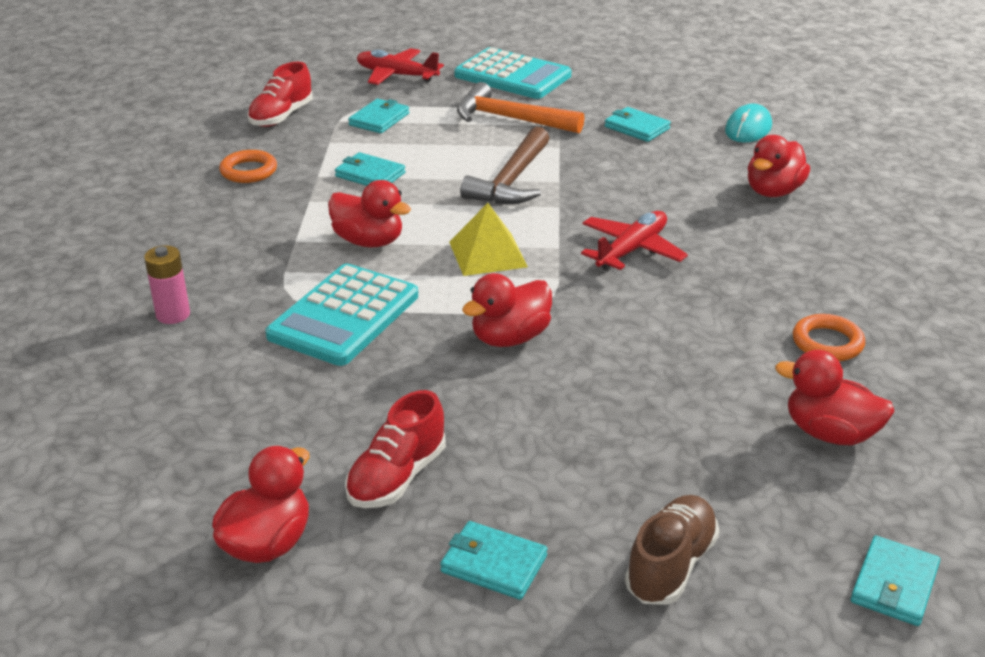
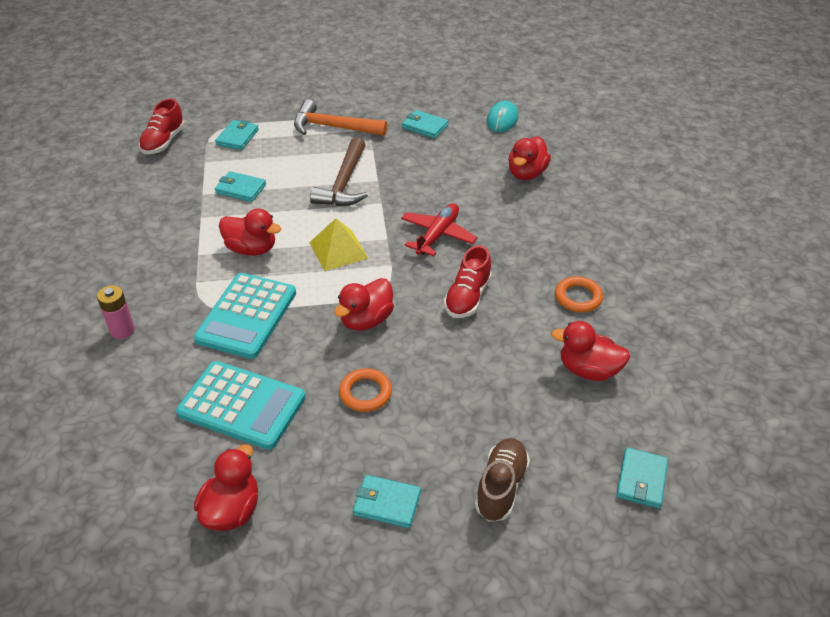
camera: 10 degrees left, 10 degrees up
orange ring [219,150,277,183] -> orange ring moved to [339,368,392,412]
red shoe [345,390,446,508] -> red shoe moved to [444,245,492,318]
red plane [357,48,444,85] -> none
turquoise calculator [454,47,571,99] -> turquoise calculator moved to [176,361,305,450]

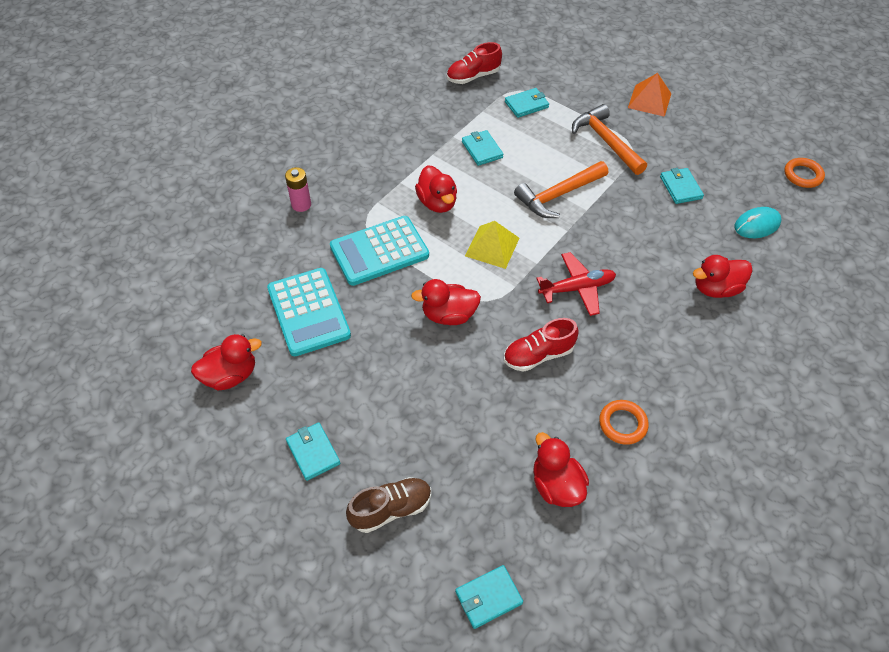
camera: 45 degrees right, 10 degrees up
brown hammer [310,137,368,206] -> orange hammer [514,161,608,218]
orange ring [339,368,392,412] -> orange ring moved to [784,158,825,188]
none -> orange pyramid [628,73,672,117]

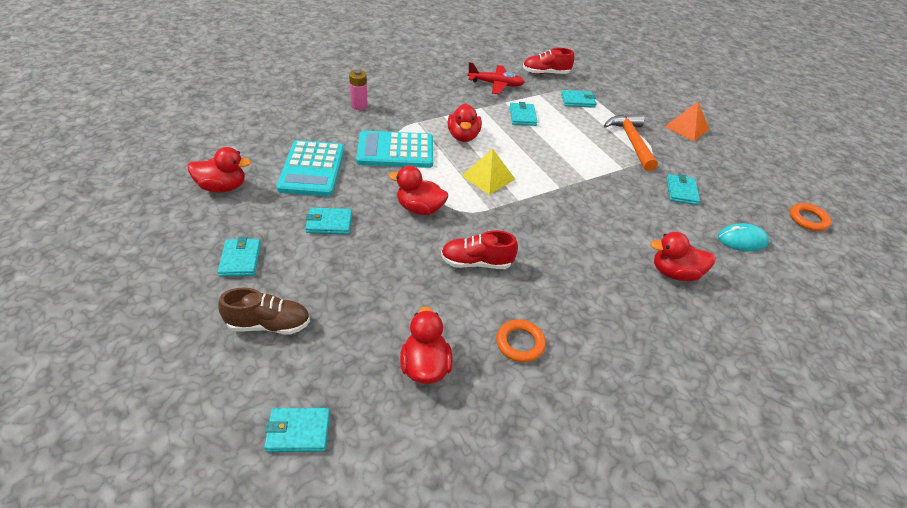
camera: 20 degrees right, 10 degrees down
orange hammer [514,161,608,218] -> none
red plane [536,252,616,316] -> red plane moved to [467,62,525,94]
none -> turquoise wallet [305,207,352,235]

